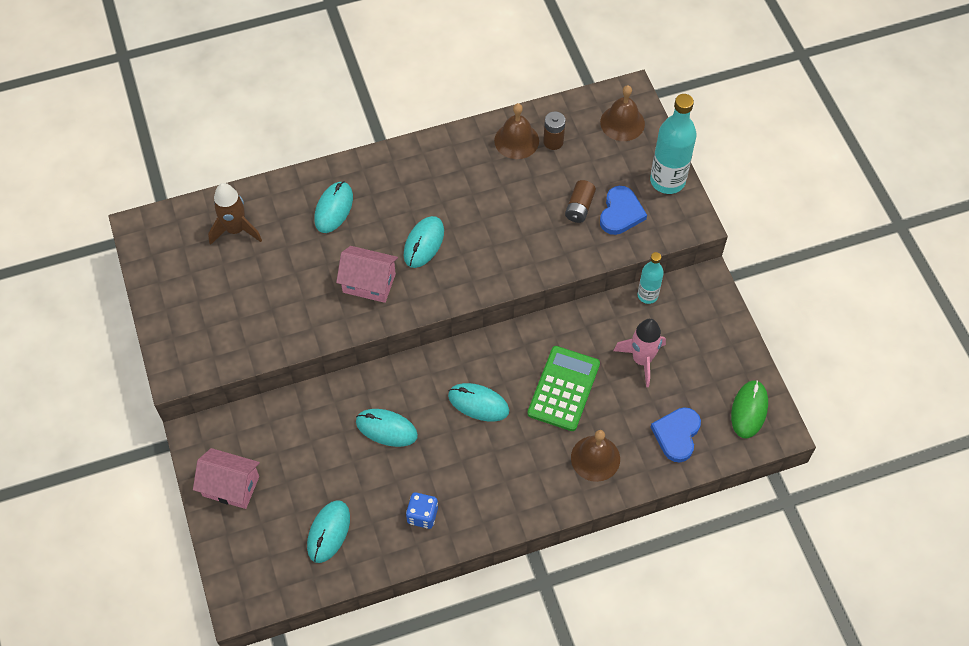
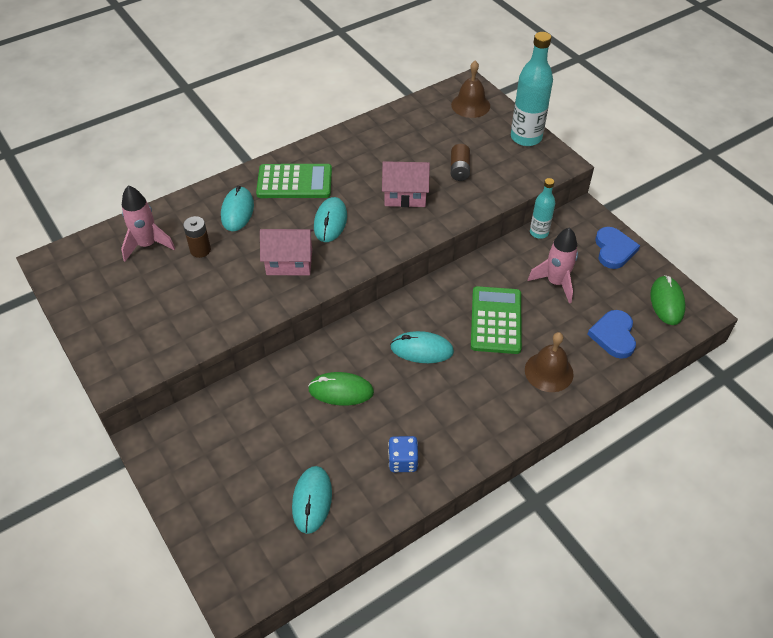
camera: 15 degrees left, 10 degrees down
pink house [193,448,260,509] -> pink house moved to [382,161,430,207]
brown rocket [208,183,262,245] -> pink rocket [121,185,175,261]
turquoise mouse [356,409,418,447] -> green mouse [308,372,374,406]
brown bell [494,103,539,159] -> none
brown battery [543,111,565,150] -> brown battery moved to [183,216,211,258]
blue heart [600,186,647,235] -> blue heart moved to [595,227,640,269]
none -> green calculator [256,164,332,198]

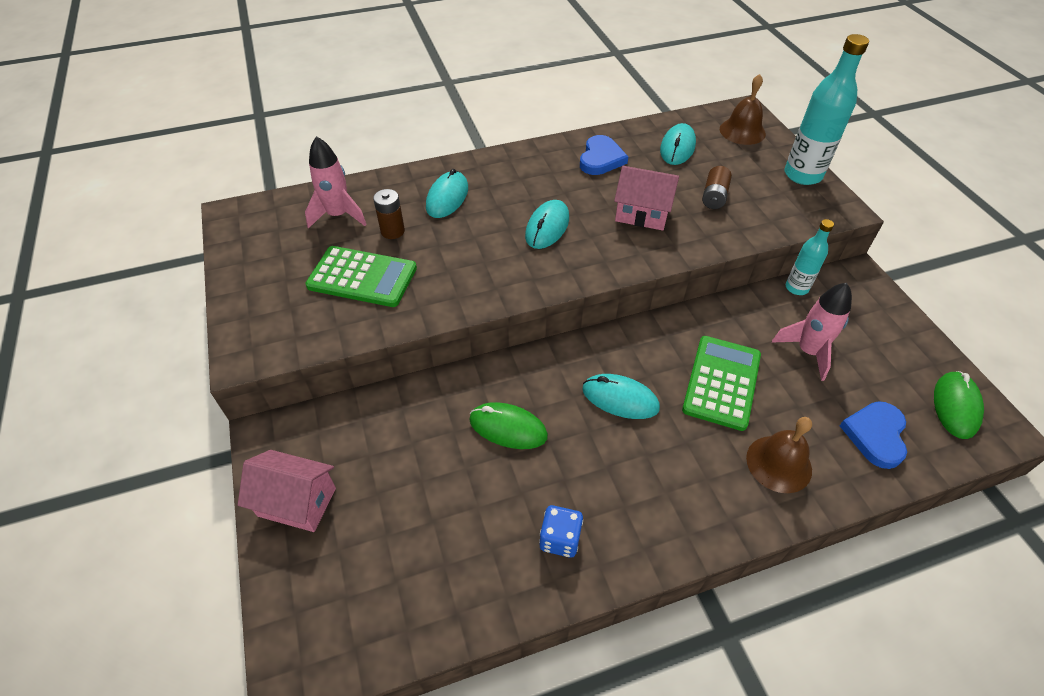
camera: 15 degrees right, 0 degrees up
green calculator [256,164,332,198] -> green calculator moved to [305,246,417,307]
pink house [260,229,313,275] -> pink house moved to [238,450,336,532]
turquoise mouse [292,466,332,534] -> turquoise mouse moved to [660,123,696,165]
blue heart [595,227,640,269] -> blue heart moved to [580,135,628,175]

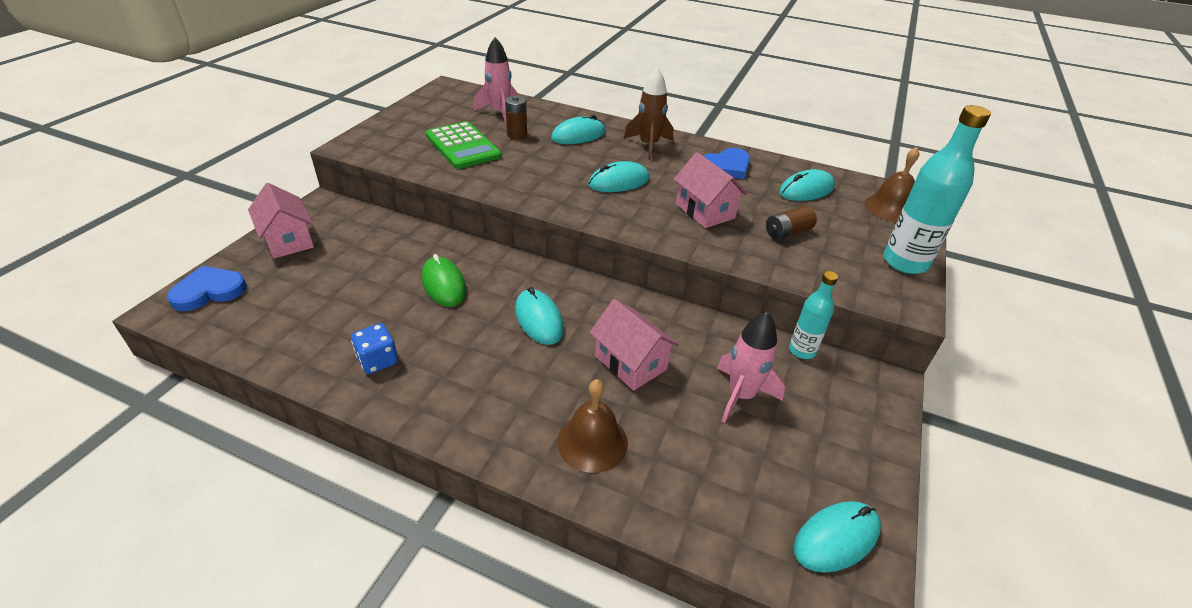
camera: 40 degrees right, 10 degrees down
green calculator [682,336,761,431] -> pink house [589,299,678,391]
blue heart [840,401,907,469] -> blue heart moved to [167,266,247,311]
green mouse [934,371,984,439] -> turquoise mouse [794,501,881,573]
none -> brown rocket [624,67,673,160]

